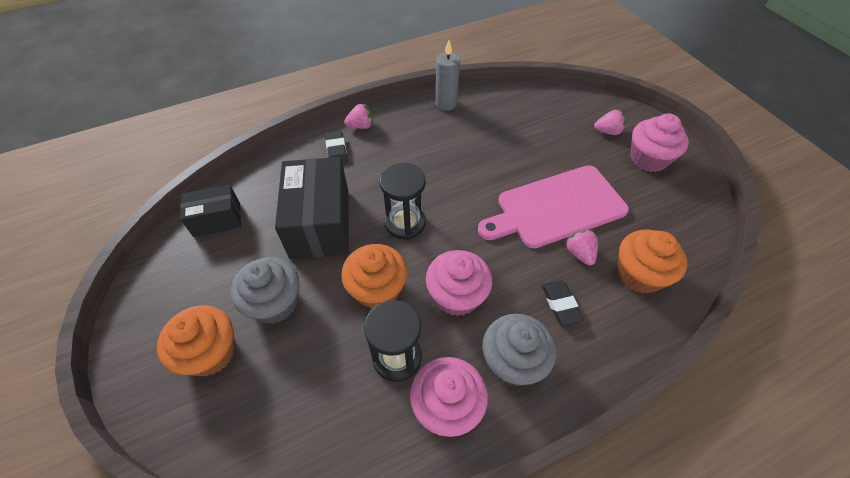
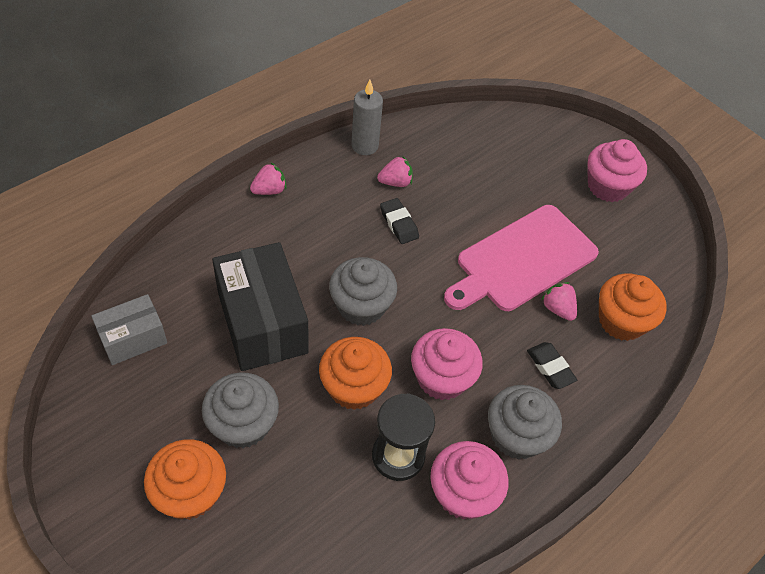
camera: 20 degrees left, 0 degrees up
black box [180,184,241,237] -> grey box [91,294,167,365]
black eraser [325,130,348,164] -> black eraser moved to [380,198,419,244]
black hourglass [380,163,426,240] -> grey cupcake [329,257,397,326]
pink strawberry [594,110,626,135] -> pink strawberry moved to [377,156,413,187]

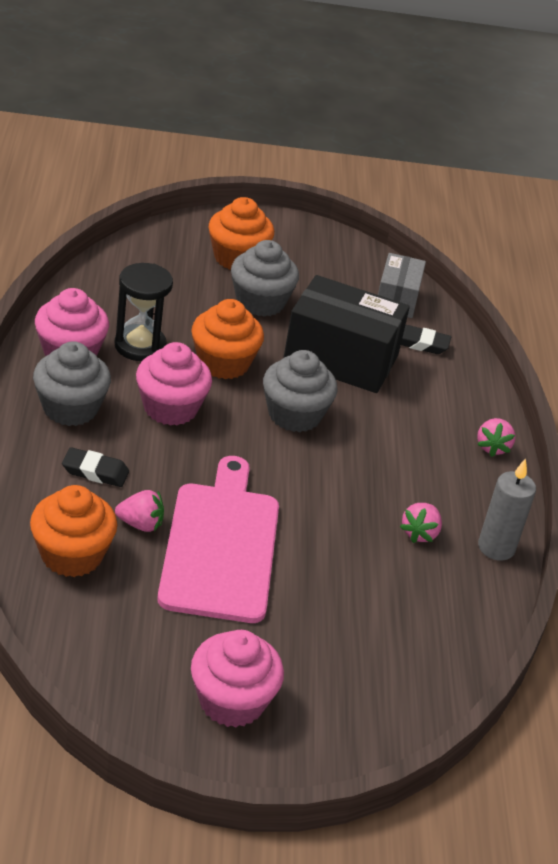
camera: 130 degrees right, 15 degrees down
black eraser [380,198,419,244] -> black eraser moved to [401,325,451,354]

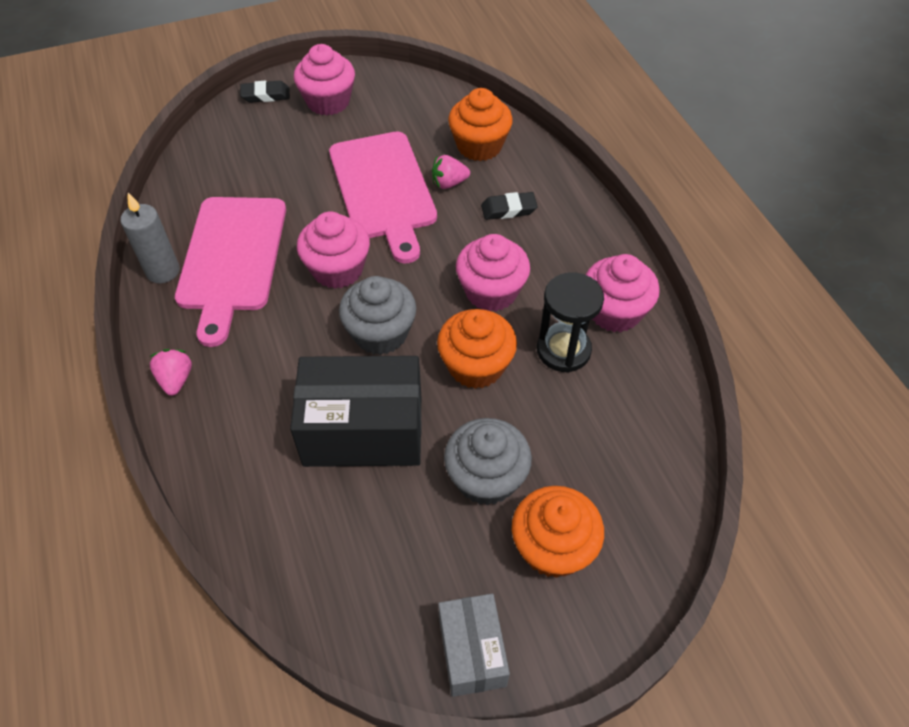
camera: 165 degrees right, 15 degrees up
grey cupcake [33,341,111,426] -> none
grey box [378,253,426,318] -> grey box moved to [438,594,510,697]
pink strawberry [400,503,442,543] -> pink cutting board [175,197,286,347]
black eraser [401,325,451,354] -> black eraser moved to [240,81,290,103]
none -> pink cupcake [297,211,370,289]

